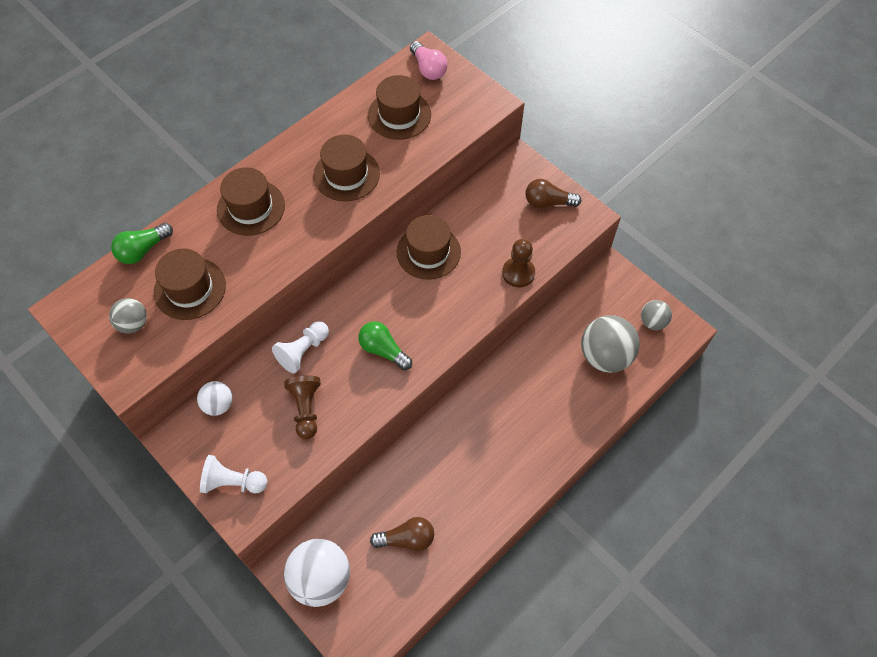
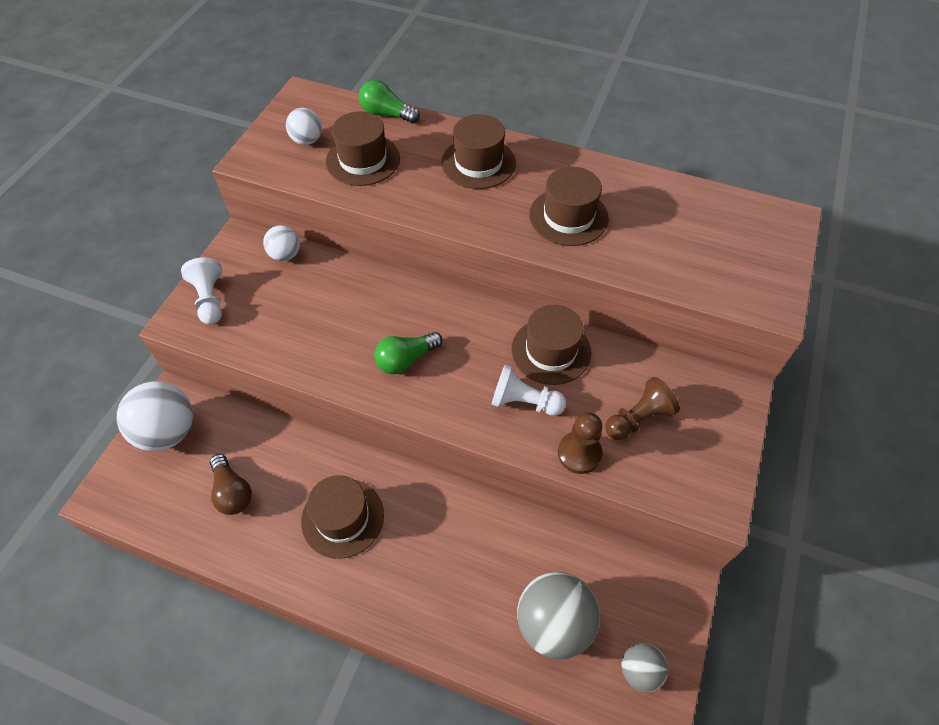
camera: 65 degrees right, 5 degrees down
grey ball [109,298,147,334] -> white ball [286,108,322,145]
white pawn [272,321,329,374] -> white pawn moved to [491,364,566,416]
brown pawn [284,376,321,439] -> brown pawn moved to [605,377,680,440]
green light bulb [358,321,412,370] -> green light bulb turned 135 degrees counterclockwise [374,332,443,374]
brown hat [368,75,431,140] -> brown hat moved to [301,475,384,559]
pink light bulb [410,41,448,80] -> none
brown light bulb [525,179,581,208] -> none

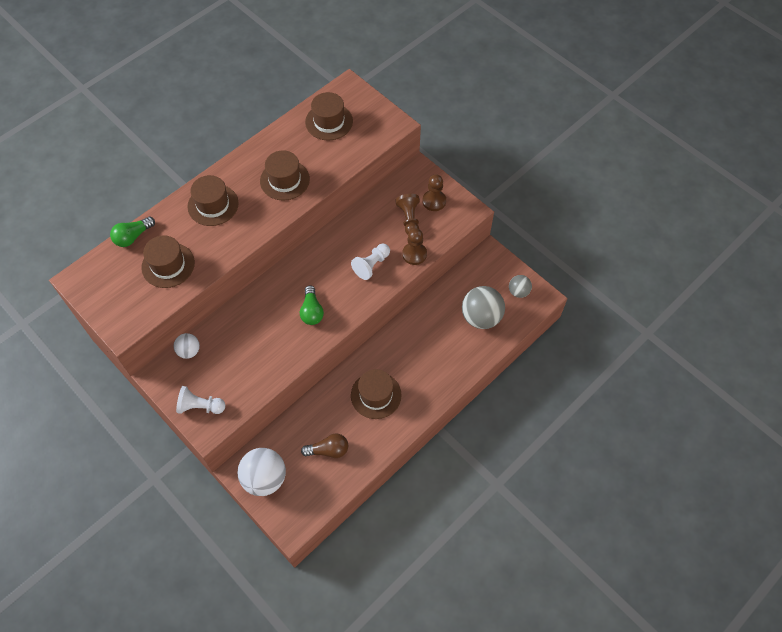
camera: 65 degrees left, 5 degrees up
white ball [286,108,322,145] -> none
brown hat [511,305,591,385] -> brown hat moved to [305,92,353,140]
none -> brown pawn [422,174,446,211]

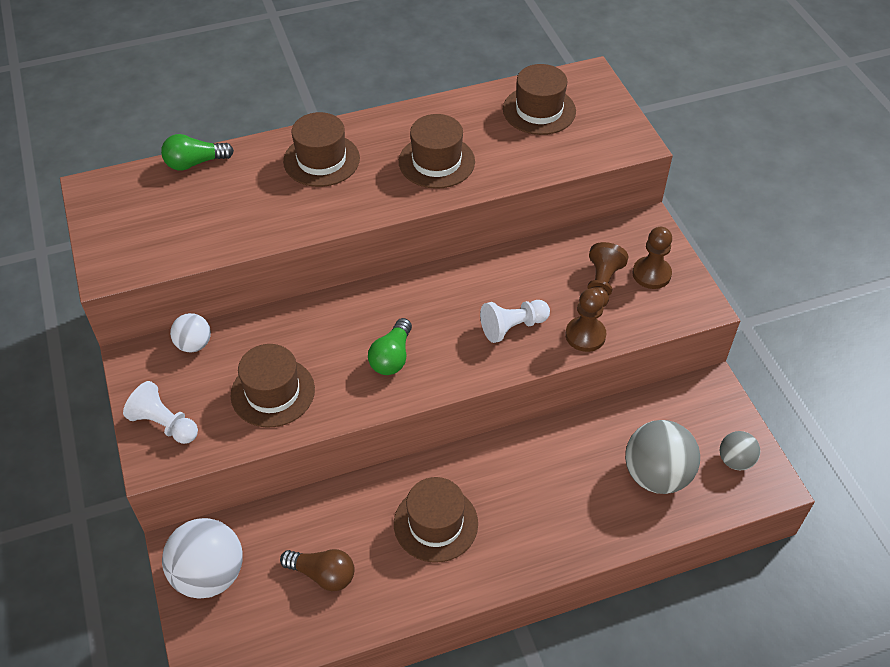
camera: 25 degrees right, 10 degrees down
brown hat [141,235,195,288] -> brown hat moved to [230,344,315,428]

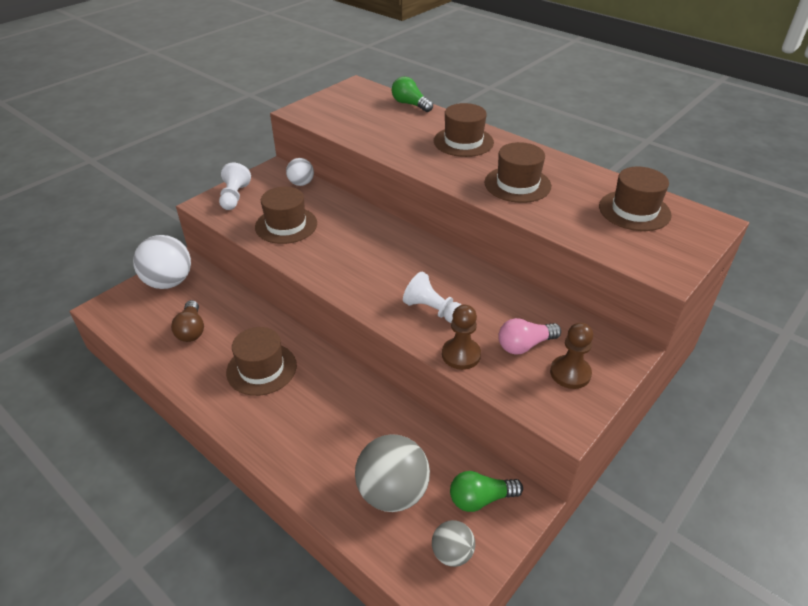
camera: 60 degrees right, 10 degrees down
green light bulb [368,318,412,375] -> green light bulb moved to [450,471,523,512]
brown pawn [587,242,628,308] -> pink light bulb [498,318,561,355]

